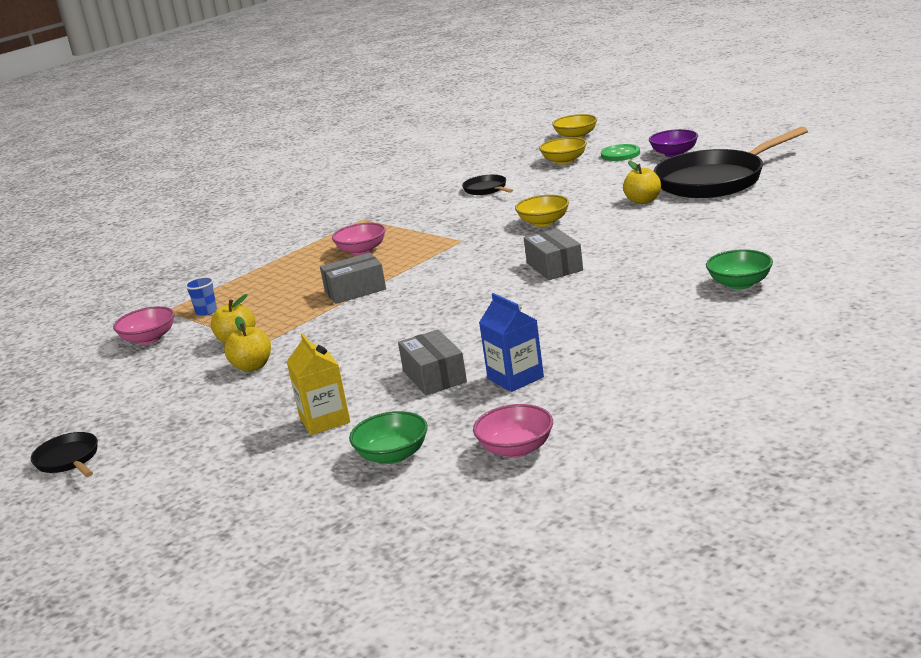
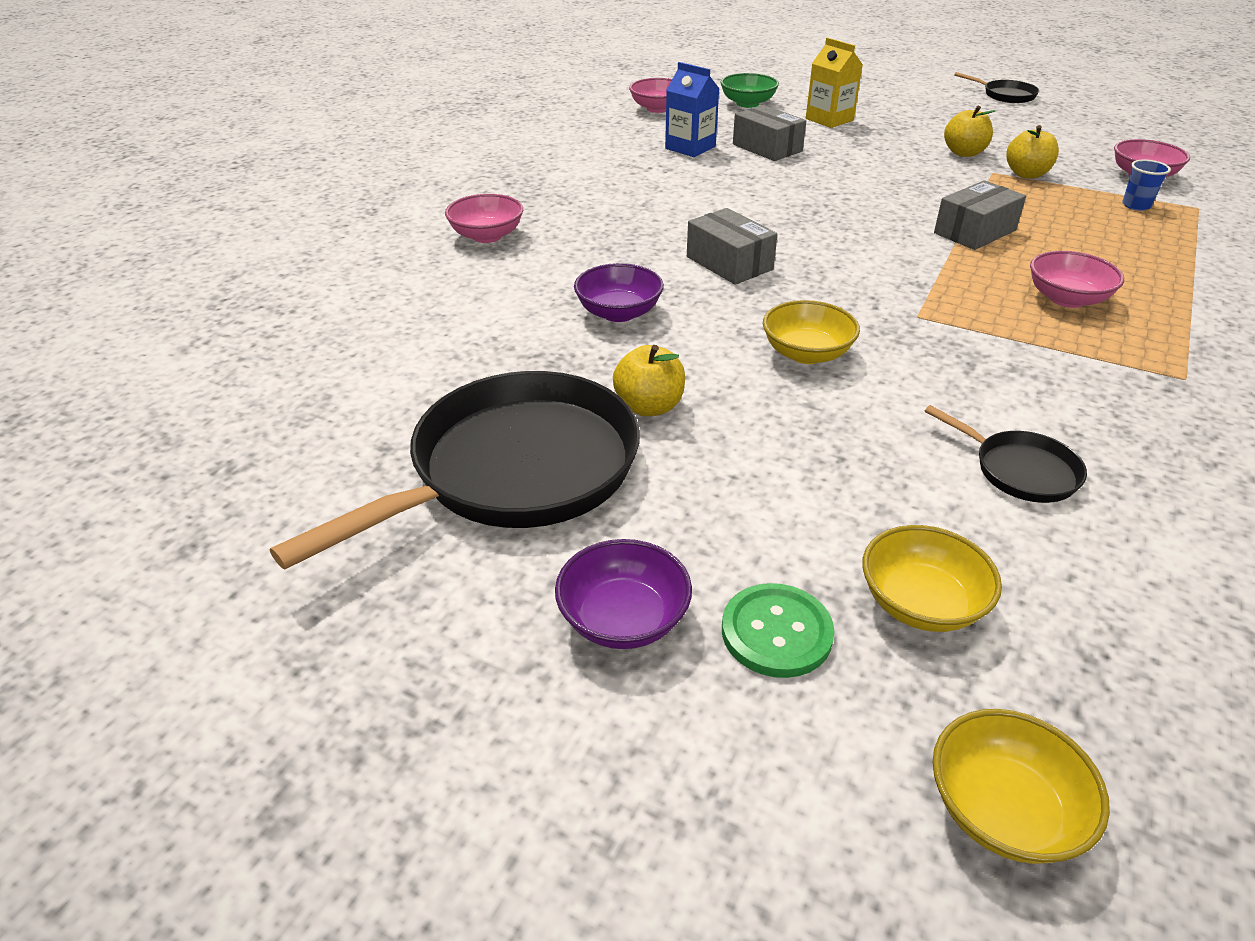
camera: 160 degrees right, 15 degrees up
green bowl [706,249,773,289] -> pink bowl [445,194,523,243]
none -> purple bowl [574,263,664,322]

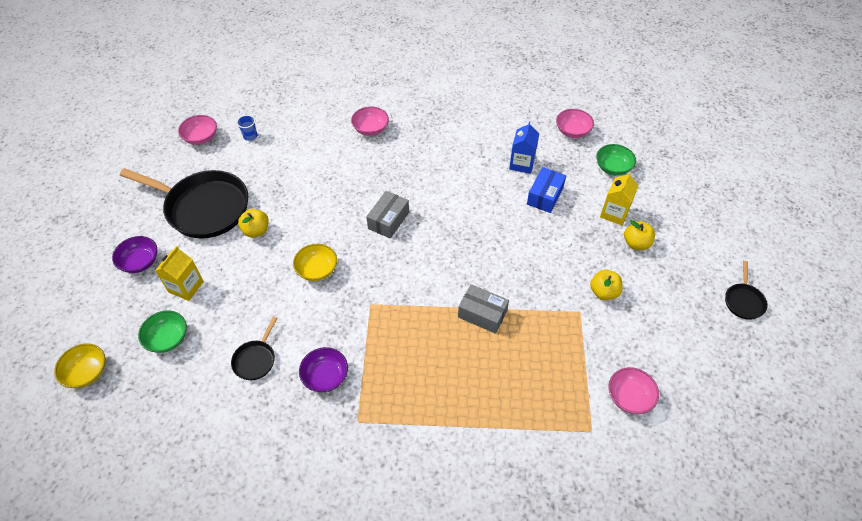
camera: 65 degrees right, 15 degrees up
purple bowl [574,263,664,322] -> purple bowl moved to [299,347,348,392]
green button [722,583,834,678] -> none
grey box [733,105,806,161] -> blue box [527,167,566,213]
yellow bowl [862,525,1002,632] -> green bowl [138,311,187,353]
yellow apple [1006,125,1059,179] -> yellow apple moved to [624,220,655,250]
pink bowl [1030,251,1124,308] -> pink bowl moved to [178,115,217,145]
blue cup [1122,160,1171,211] -> blue cup moved to [237,115,257,141]
none -> yellow carton [155,246,204,301]

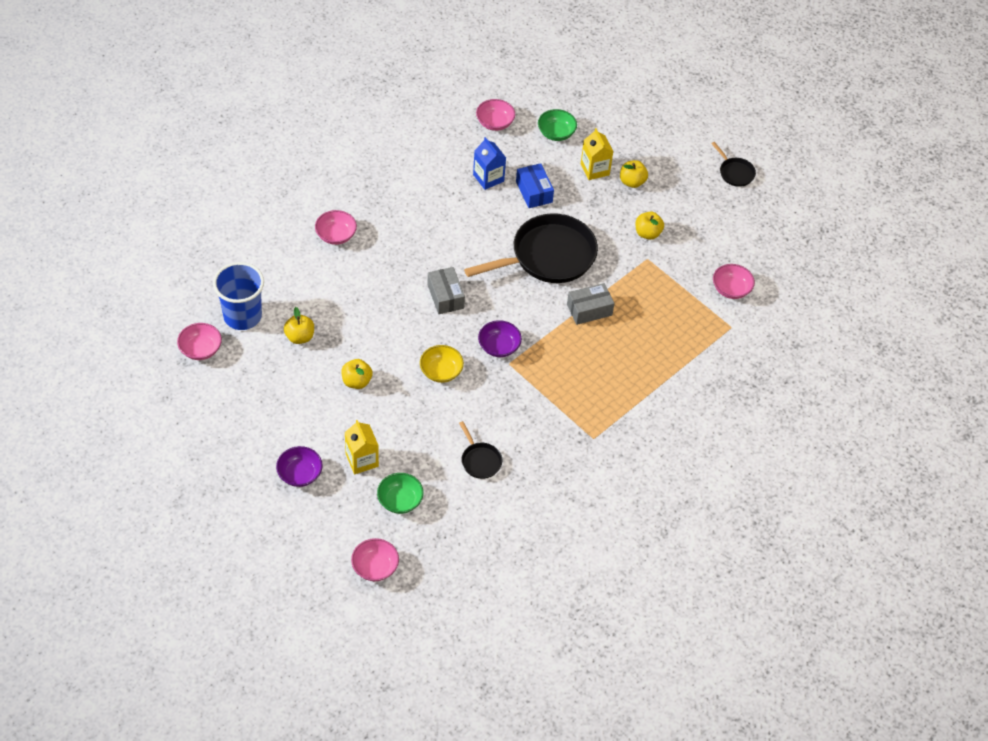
camera: 50 degrees left, 0 degrees up
yellow bowl [54,343,105,388] -> pink bowl [351,538,399,581]
black pan [120,168,248,239] -> black pan moved to [464,213,598,283]
blue cup [237,115,257,141] -> blue cup [213,262,264,330], size x2.38
purple bowl [299,347,348,392] -> purple bowl moved to [478,320,522,357]
none -> yellow apple [284,307,314,344]

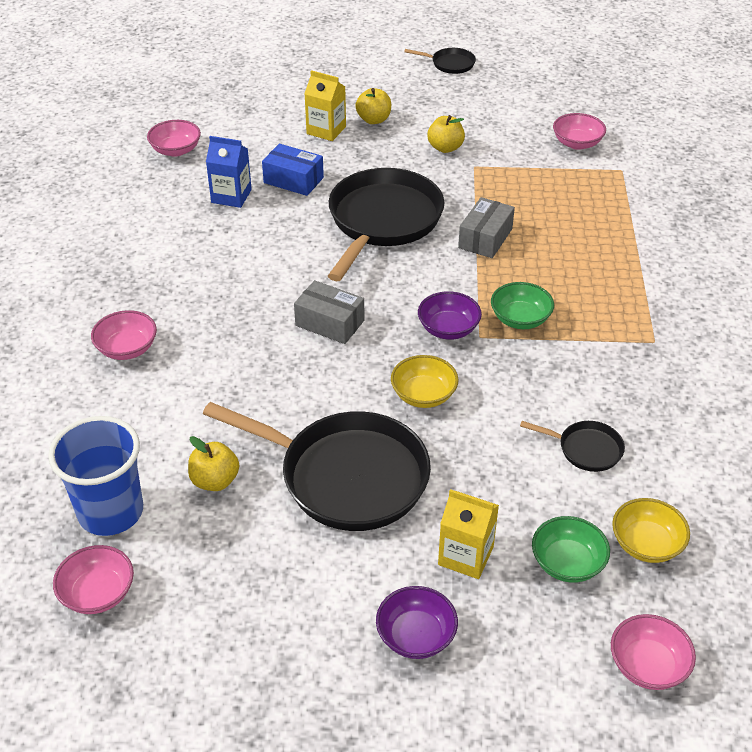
camera: 40 degrees left, 10 degrees down
yellow apple [341,359,373,389] -> black pan [203,402,431,531]
green bowl [538,109,577,141] -> green bowl moved to [491,282,554,329]
none -> yellow bowl [612,498,690,563]

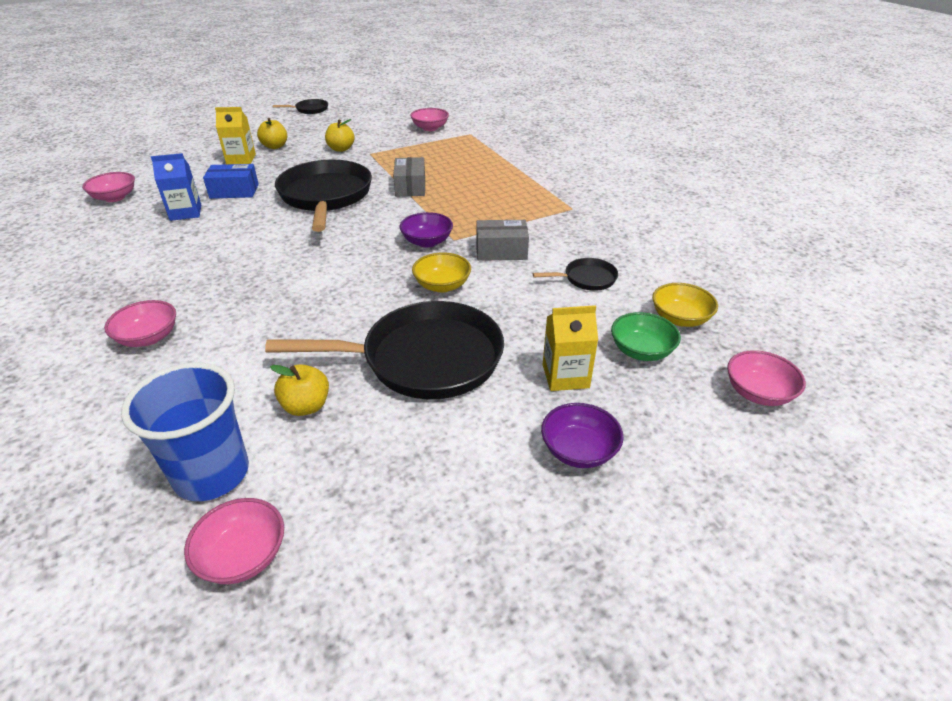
camera: 30 degrees left, 5 degrees down
grey box [294,280,364,344] -> grey box moved to [476,220,529,261]
green bowl [491,282,554,329] -> none

